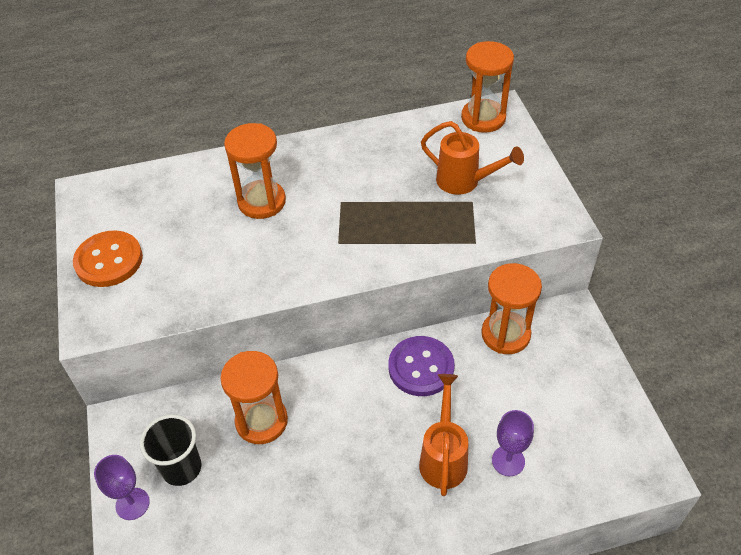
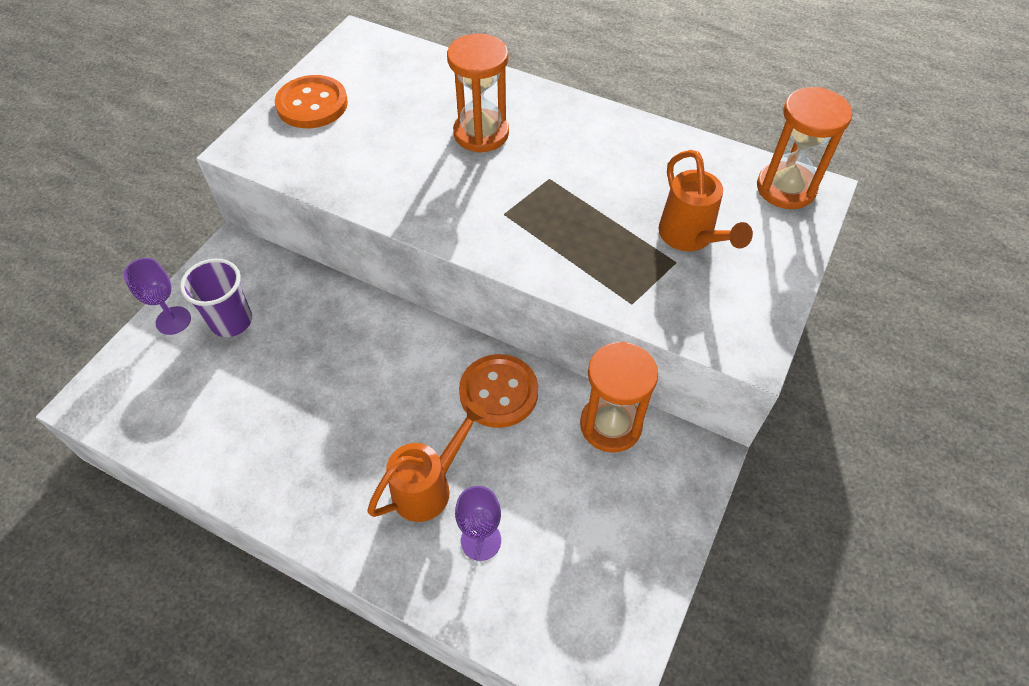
camera: 40 degrees right, 5 degrees up
black cup [140,414,202,486] -> purple cup [180,259,252,337]
orange hourglass [220,351,288,444] -> none
purple button [388,336,455,396] -> orange button [459,354,538,428]

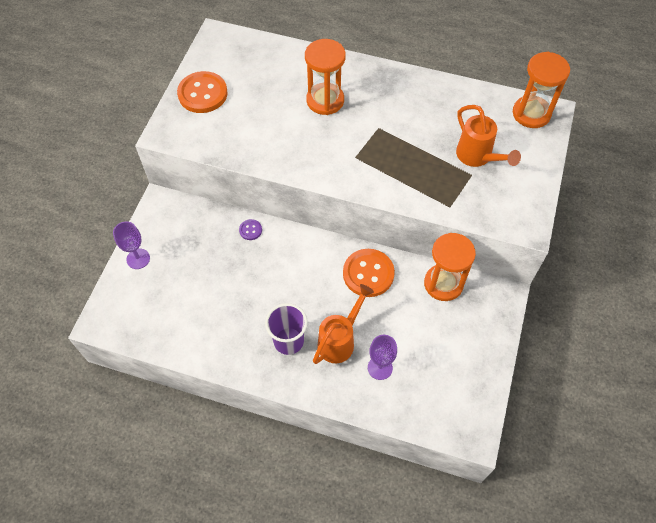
camera: 10 degrees left, 5 degrees up
purple cup [180,259,252,337] -> purple cup moved to [265,303,308,355]
none -> purple button [239,219,262,240]

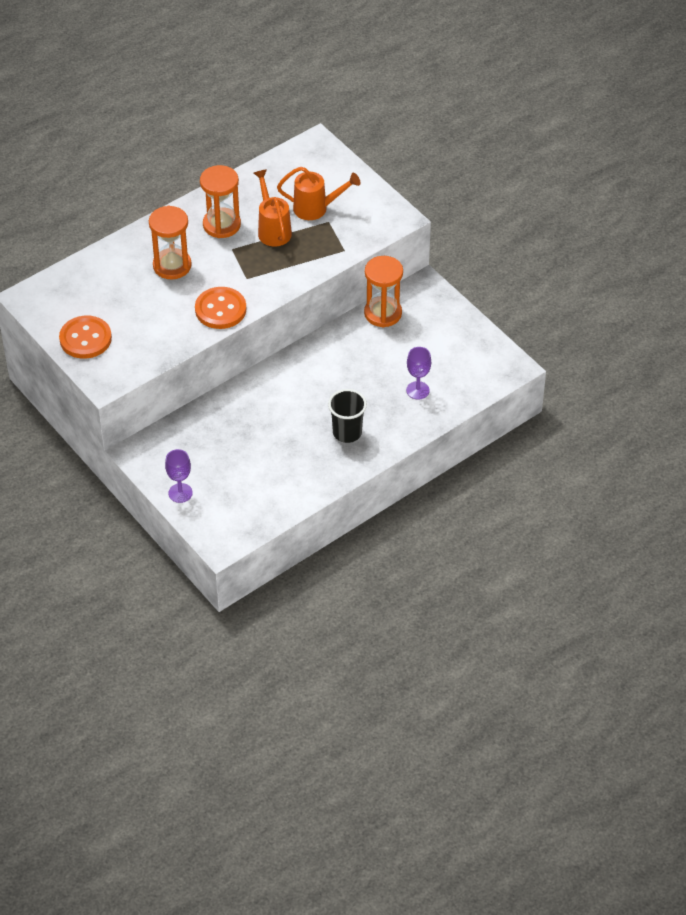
camera: 55 degrees left, 10 degrees down
purple button [239,219,262,240] -> none
purple cup [265,303,308,355] -> black cup [328,389,367,443]
orange watering can [313,284,374,364] -> orange watering can moved to [254,169,292,247]
orange button [343,249,395,297] -> orange button moved to [195,287,246,329]
orange hourglass [513,52,570,128] -> orange hourglass moved to [200,165,241,238]

